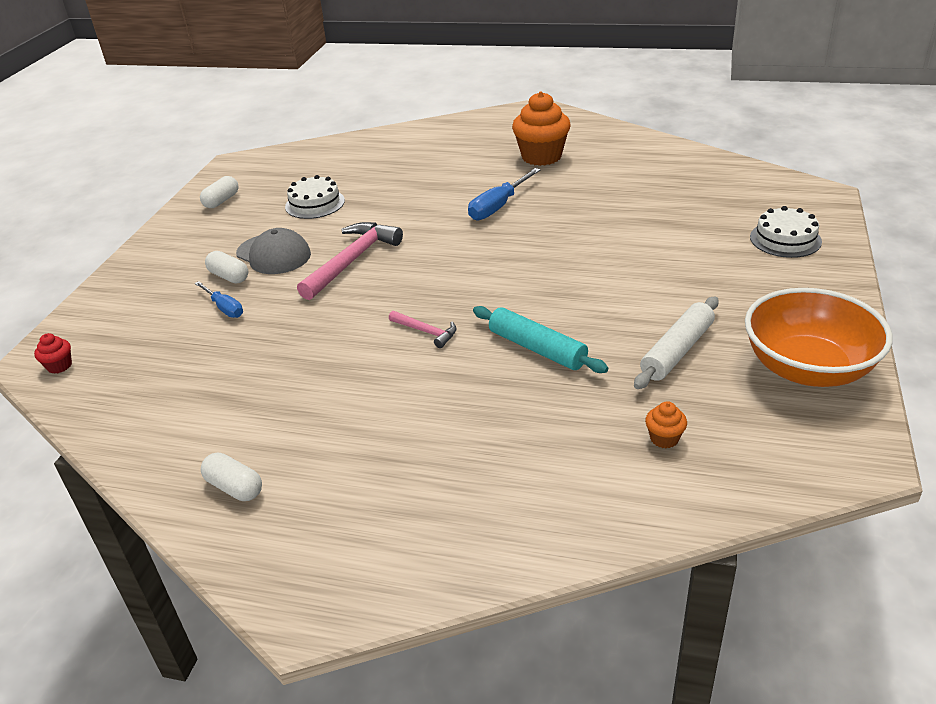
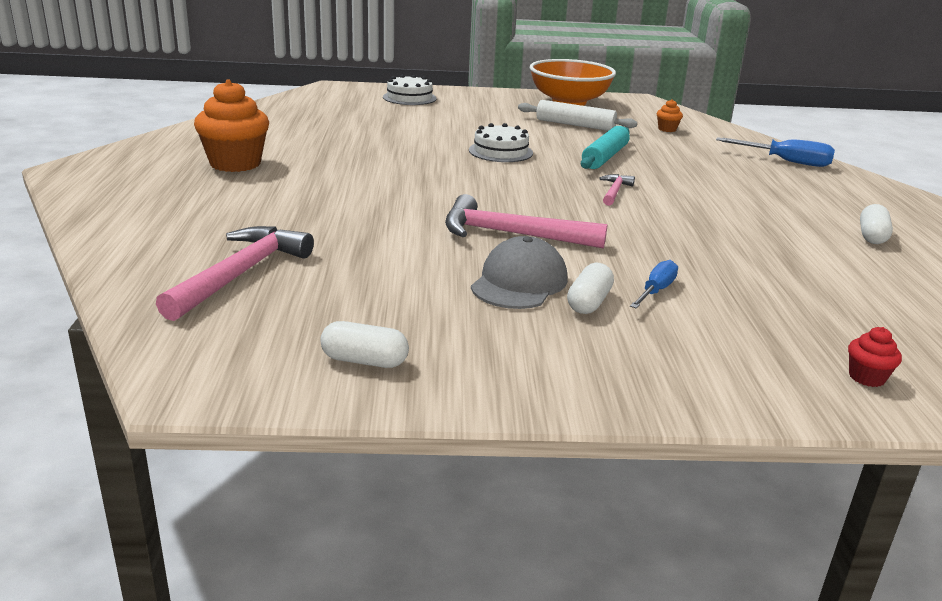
camera: 110 degrees left, 10 degrees down
white cake [285,175,345,219] -> white cake moved to [469,123,533,162]
blue screwdriver [468,168,541,221] -> blue screwdriver moved to [716,137,835,167]
none -> pink hammer [156,226,314,321]

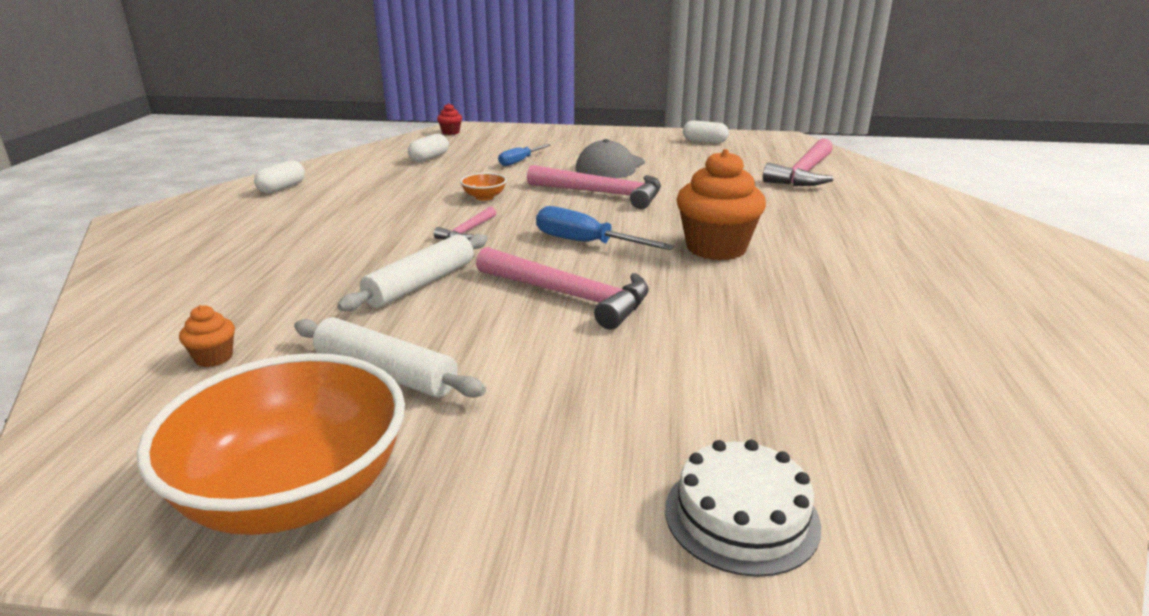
camera: 170 degrees left, 0 degrees up
orange cupcake [194,79,269,172] -> orange cupcake moved to [676,149,766,260]
white cake [469,123,533,162] -> pink hammer [476,247,649,330]
white capsule [567,263,614,314] -> white capsule moved to [408,134,449,162]
turquoise rolling pin [581,126,630,169] -> white rolling pin [337,234,488,311]
blue screwdriver [716,137,835,167] -> blue screwdriver moved to [536,206,674,250]
none -> orange bowl [460,173,507,201]

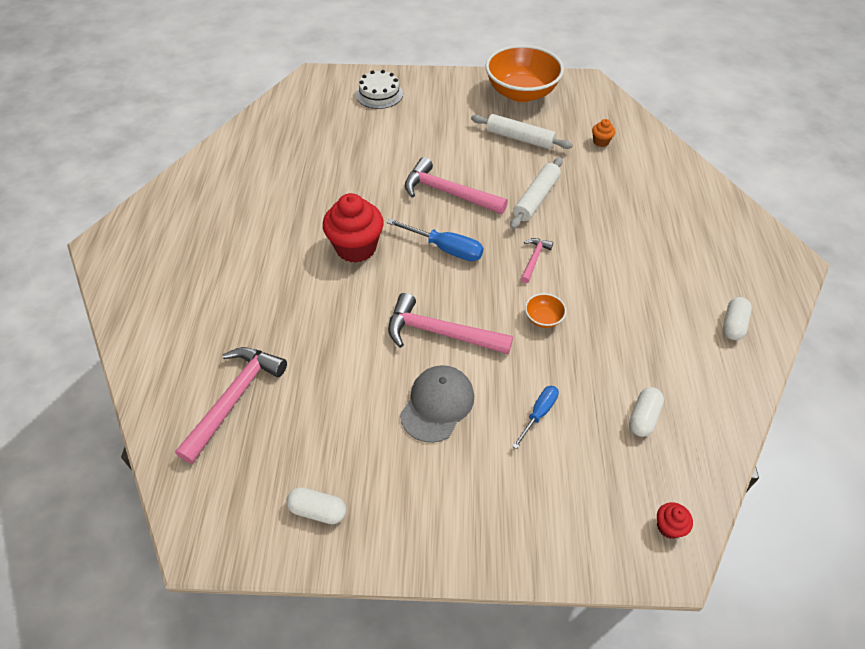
camera: 175 degrees right, 25 degrees up
orange cupcake [676,149,766,260] -> red cupcake [323,193,384,263]

